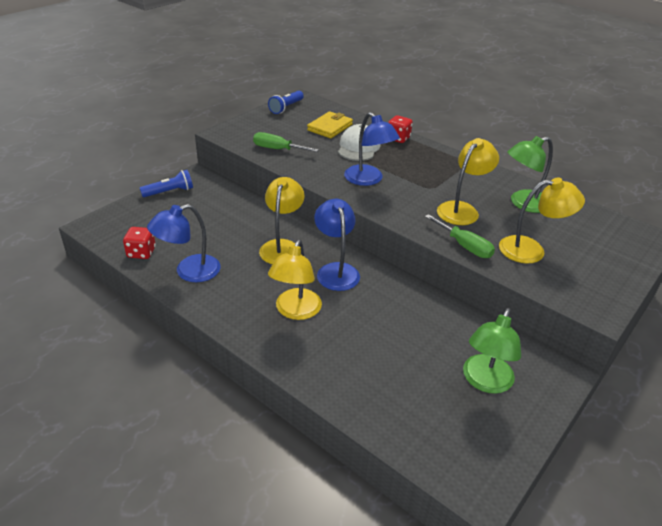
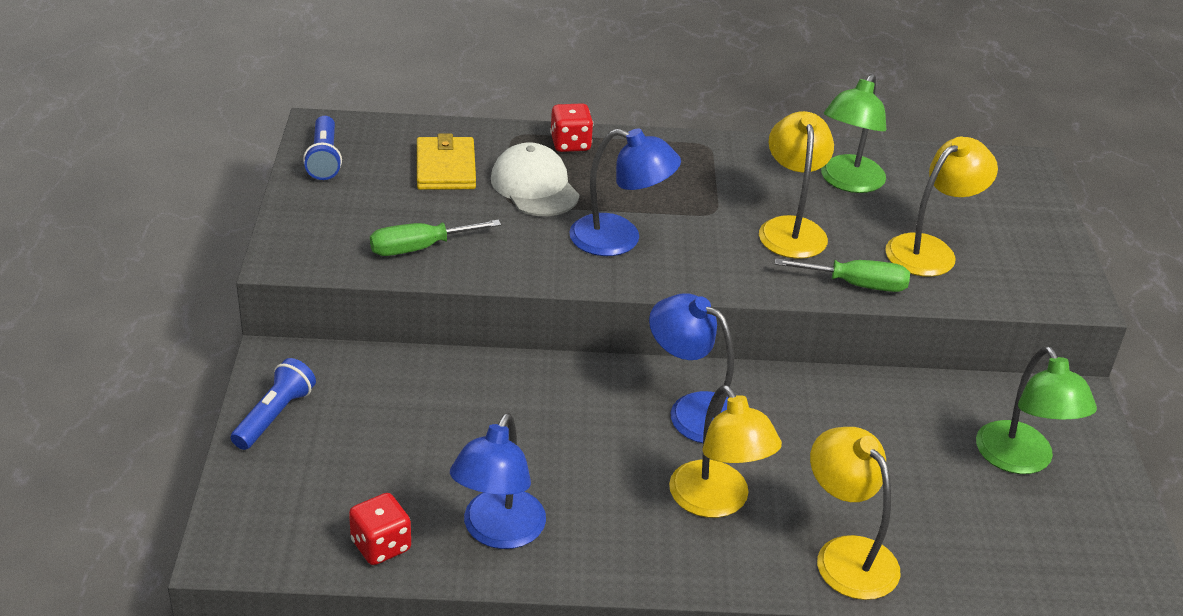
camera: 40 degrees left, 0 degrees up
yellow lamp [259,177,305,264] -> yellow lamp moved to [810,427,901,600]

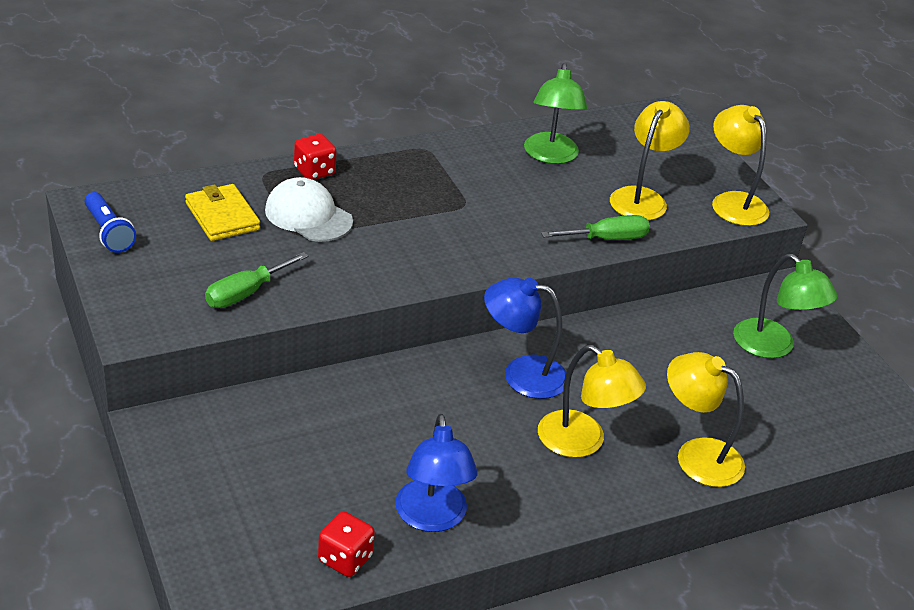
camera: 25 degrees left, 0 degrees up
blue flashlight [231,358,316,450] -> none
blue lamp [569,128,681,256] -> none
yellow lamp [759,111,834,259] -> yellow lamp moved to [712,105,769,226]

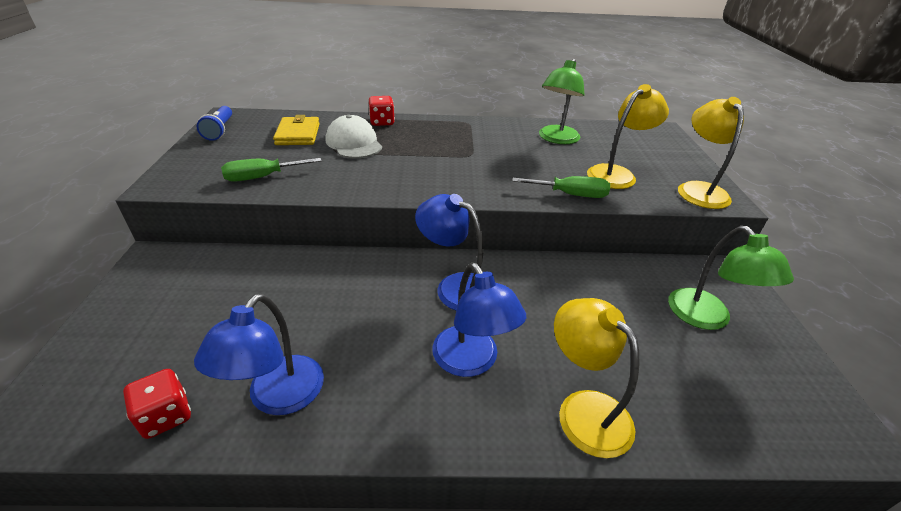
camera: 25 degrees right, 0 degrees up
yellow lamp [538,345,646,458] -> blue lamp [432,263,526,377]

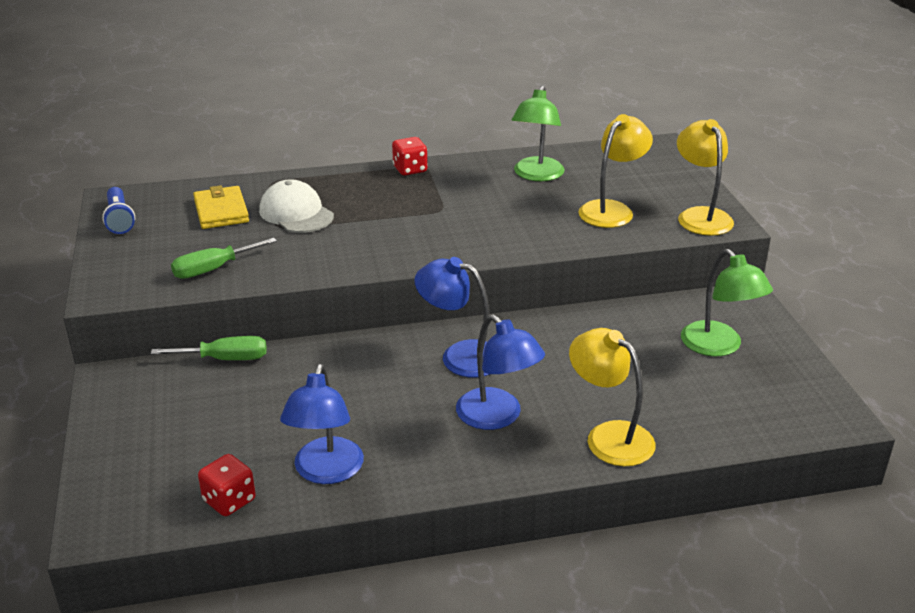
camera: 10 degrees left, 5 degrees down
red dice [369,96,395,126] -> red dice moved to [392,137,428,175]
green screwdriver [512,176,610,198] -> green screwdriver moved to [150,336,266,360]

